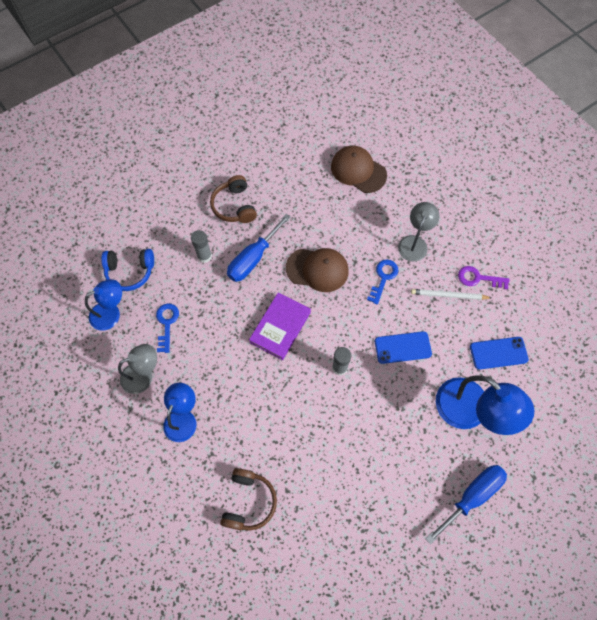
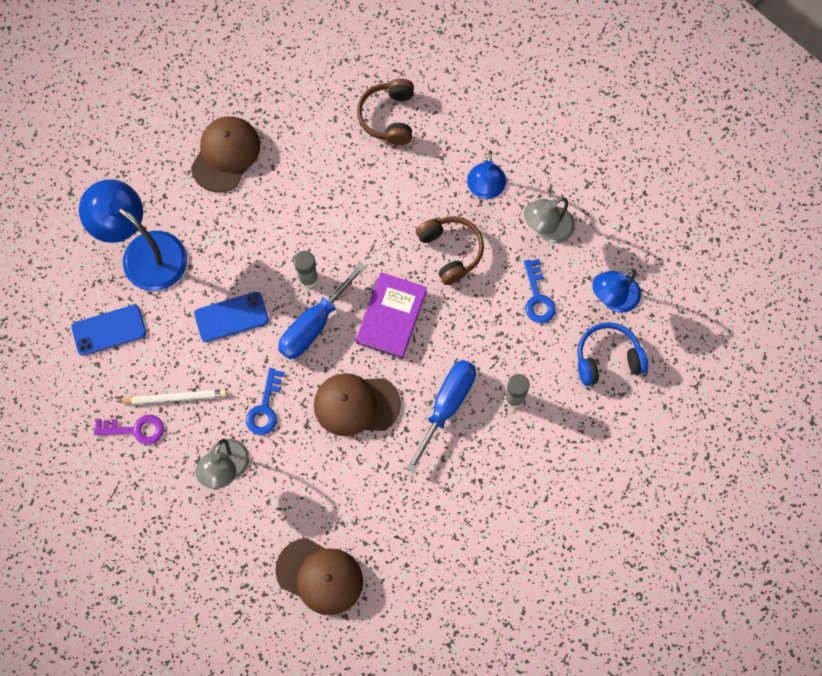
camera: 170 degrees right, 5 degrees up
brown headphones [210,175,257,223] -> brown headphones moved to [416,216,484,285]
blue screwdriver [426,465,507,545] -> blue screwdriver moved to [278,262,366,359]
none -> brown cap [191,116,260,192]

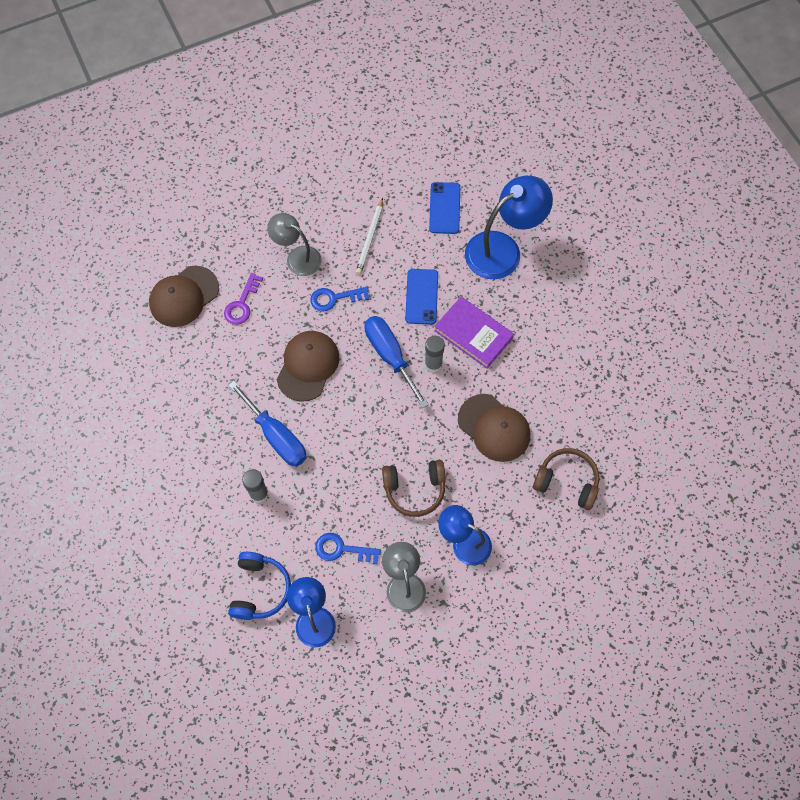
camera: 110 degrees right, 5 degrees down
purple key [94,415,164,445] -> purple key moved to [224,273,263,325]
brown cap [191,116,260,192] -> brown cap moved to [458,394,530,462]
blue key [246,368,285,435] -> blue key turned 45 degrees counterclockwise [310,287,369,311]
purple book [356,272,427,359] -> purple book moved to [434,297,514,369]

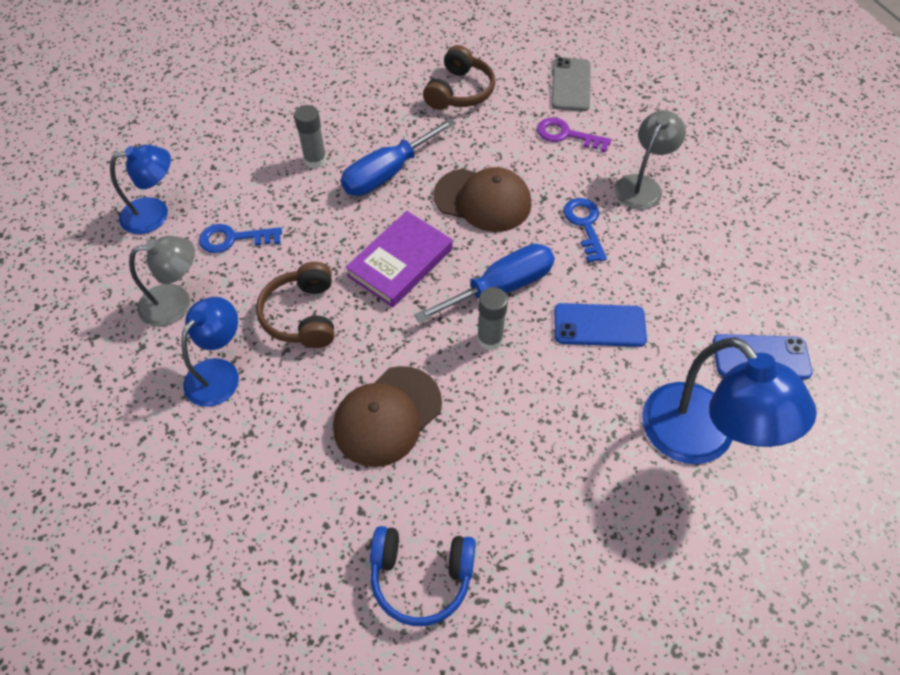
camera: 90 degrees right, 10 degrees down
brown cap [149,266,219,327] -> grey phone [551,57,591,111]
blue headphones [228,552,291,620] -> blue headphones moved to [370,526,476,626]
blue key [315,533,381,564] -> blue key turned 105 degrees counterclockwise [199,224,282,253]
white pencil [356,198,383,275] -> none
purple book [434,297,514,369] -> purple book moved to [345,211,453,307]
brown headphones [533,448,599,510] -> brown headphones moved to [423,45,495,110]

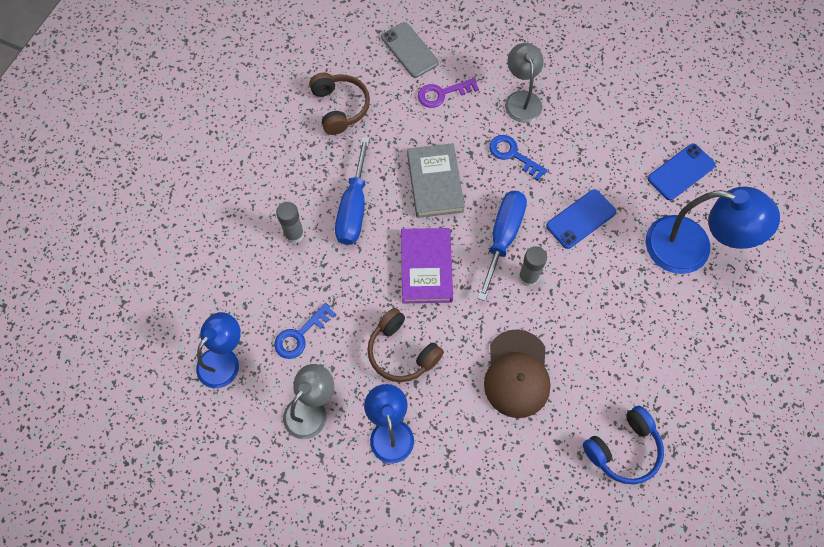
camera: 40 degrees left, 10 degrees up
brown cap [433,167,532,232] -> grey book [407,143,465,218]

